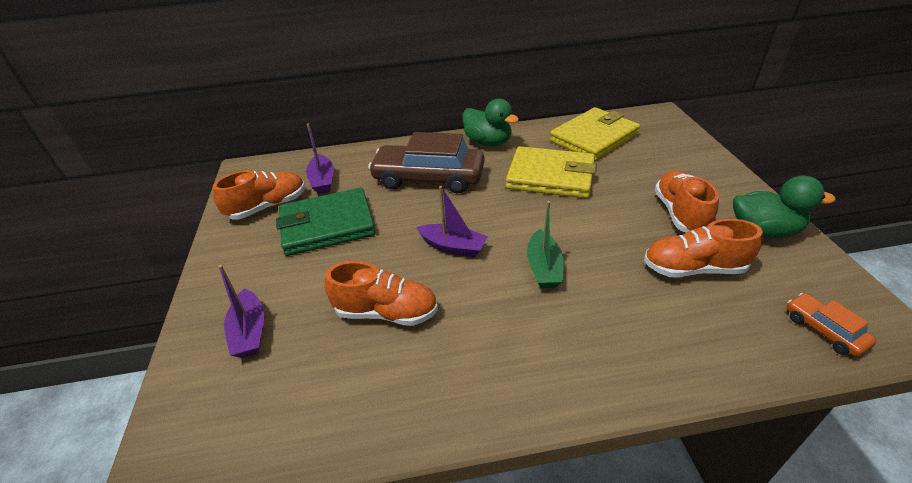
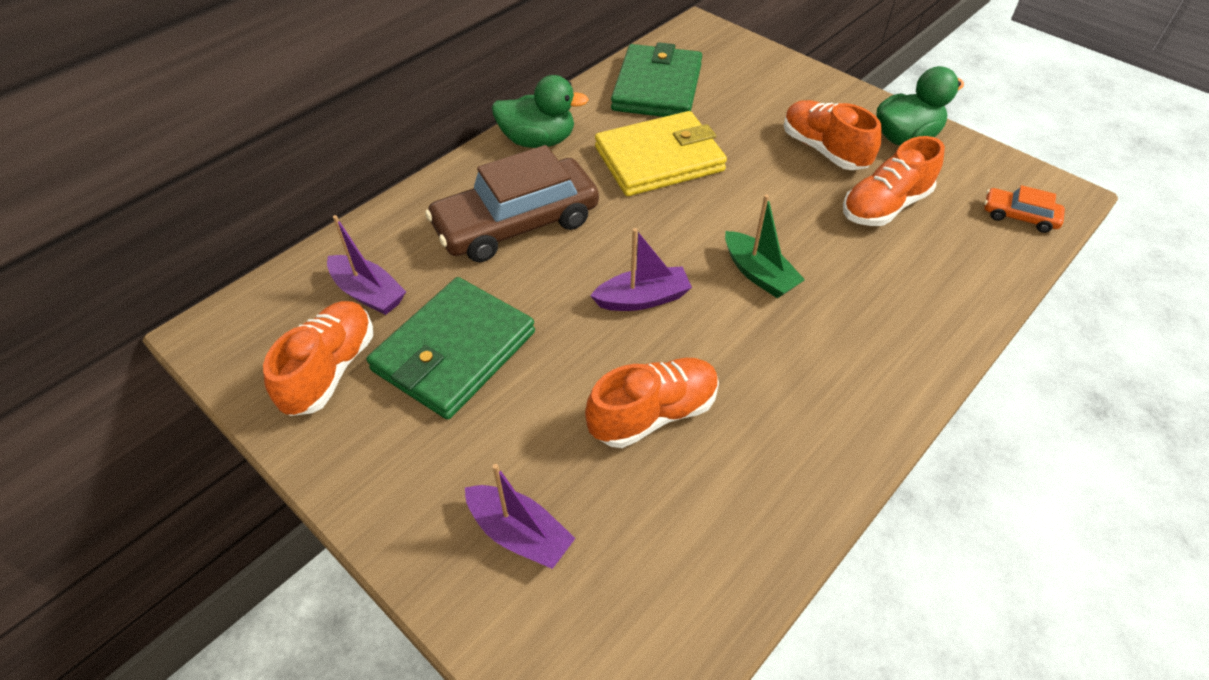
camera: 40 degrees left, 10 degrees up
yellow wallet [550,107,640,161] -> green wallet [611,42,702,117]

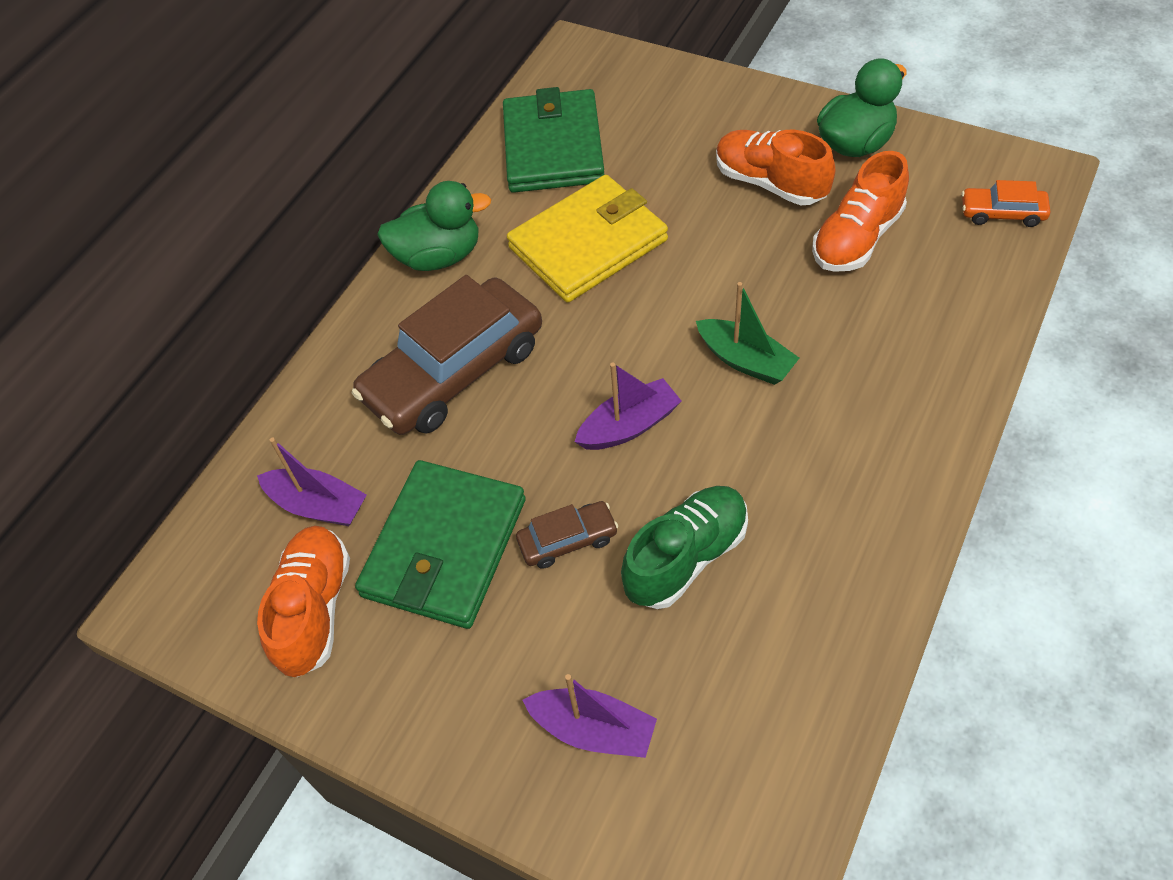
camera: 10 degrees left, 5 degrees up
orange shoe [585,358,719,448] -> green shoe [621,486,748,609]
none -> brown car [516,501,618,569]

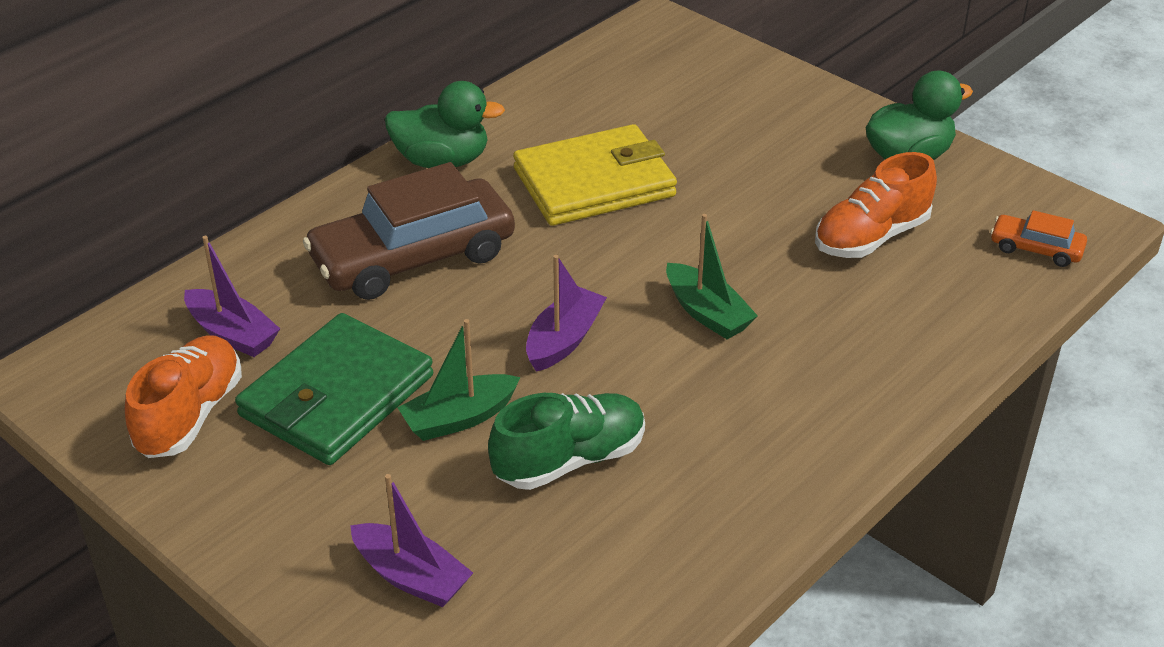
camera: 10 degrees right, 15 degrees down
green wallet [503,87,605,193] -> none
brown car [516,501,618,569] -> green boat [397,319,520,441]
purple boat [575,363,682,450] -> purple boat turned 45 degrees counterclockwise [526,255,607,372]
orange shoe [716,130,835,205] -> none

